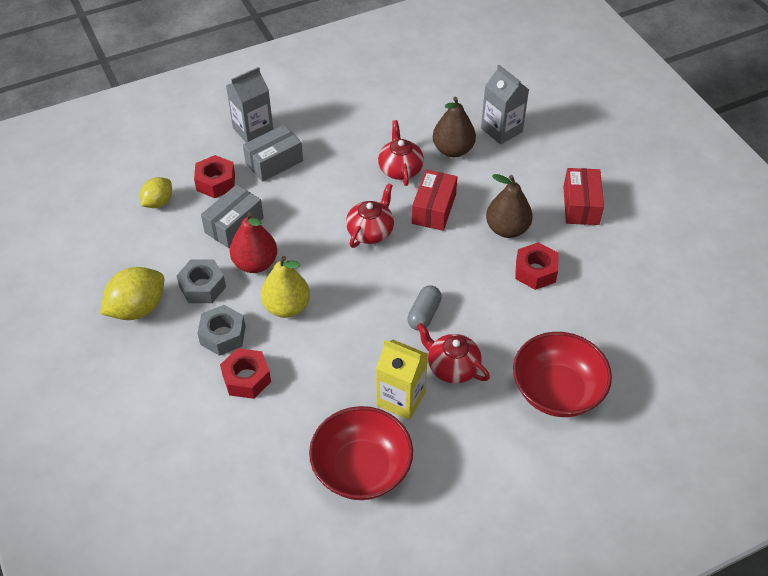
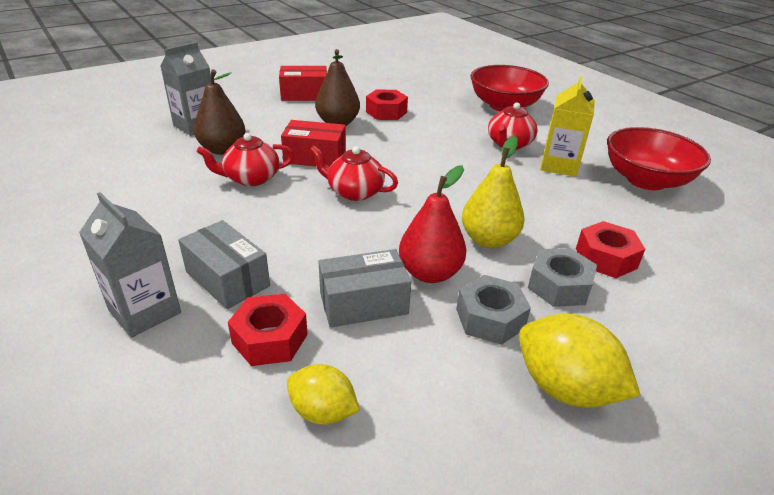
camera: 100 degrees left, 15 degrees down
grey box [201,185,264,248] -> grey box turned 45 degrees counterclockwise [318,249,411,328]
grey capsule [407,286,442,330] -> none

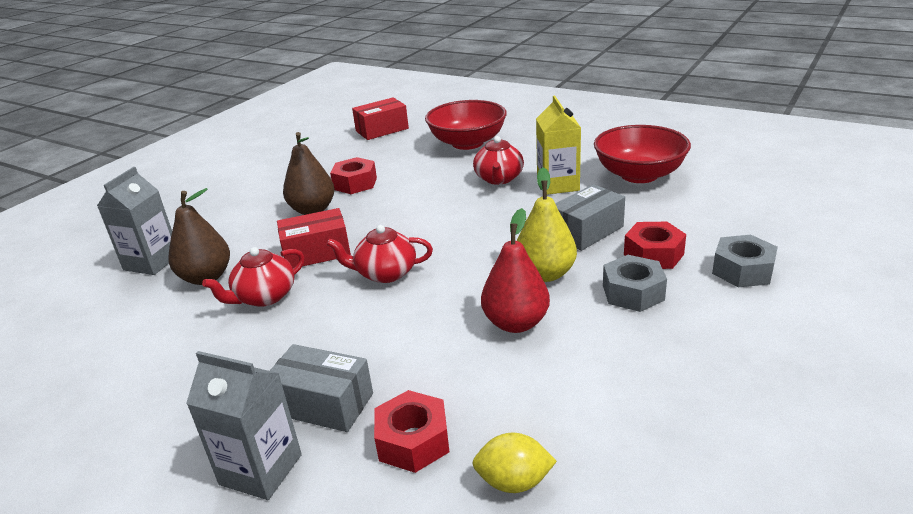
camera: 20 degrees left, 5 degrees down
red box [279,66,327,101] -> red box moved to [352,97,409,140]
grey box [318,249,411,328] -> grey box moved to [555,184,625,251]
grey nut [456,275,531,345] -> grey nut moved to [712,235,778,287]
yellow lemon [519,314,641,408] -> none

